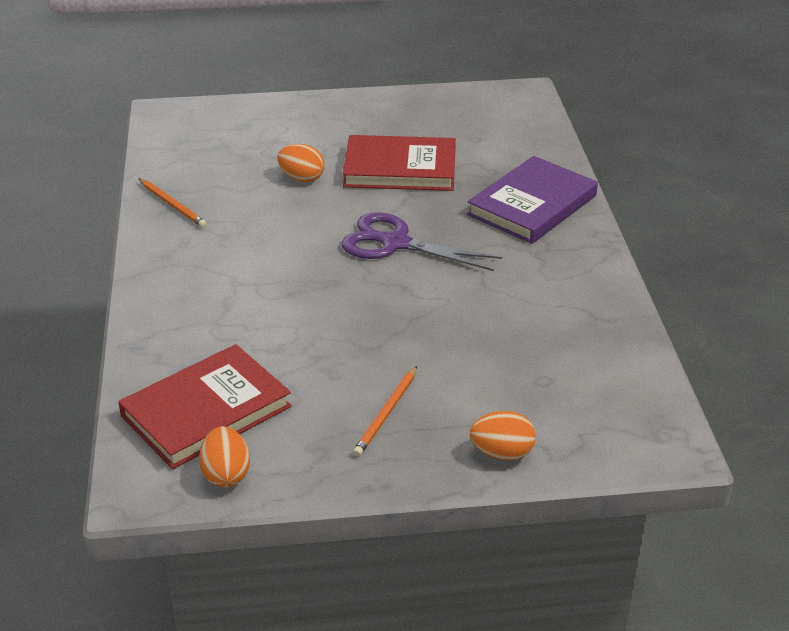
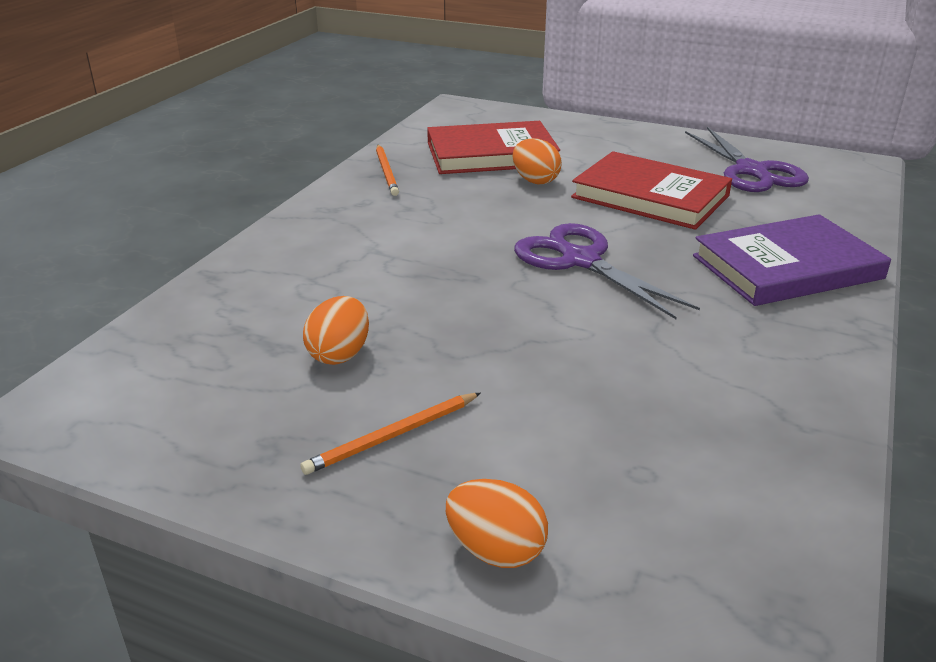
camera: 30 degrees right, 5 degrees down
red book [118,344,292,469] -> red book moved to [427,121,560,174]
orange egg [199,426,250,487] -> orange egg moved to [303,296,369,365]
none -> purple scissors [685,127,809,192]

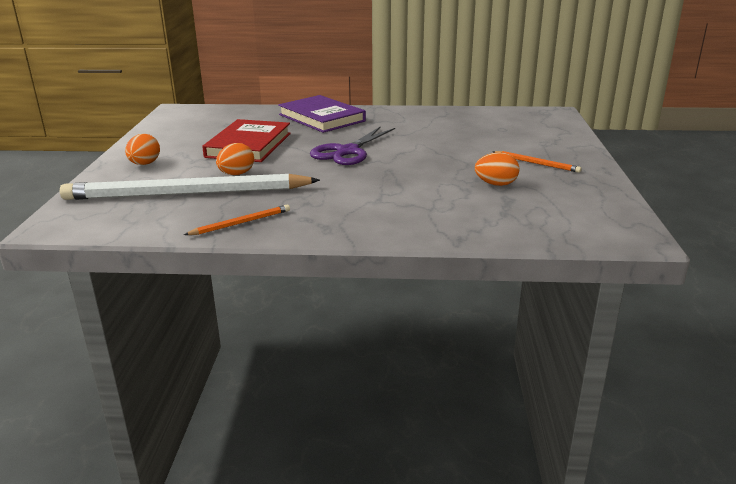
camera: 110 degrees left, 5 degrees down
red book [427,121,560,174] -> white pencil [60,174,320,200]
orange egg [446,479,548,568] -> orange egg moved to [125,134,160,165]
purple scissors [685,127,809,192] -> none

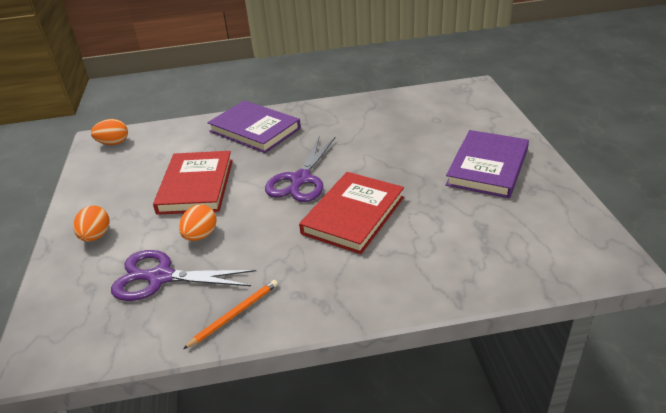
camera: 10 degrees left, 10 degrees up
white pencil [60,174,320,200] -> purple scissors [111,250,256,301]
orange egg [475,152,519,186] -> orange egg moved to [91,119,128,145]
orange pencil [492,151,581,173] -> purple book [445,130,529,198]
none -> red book [299,172,404,254]

